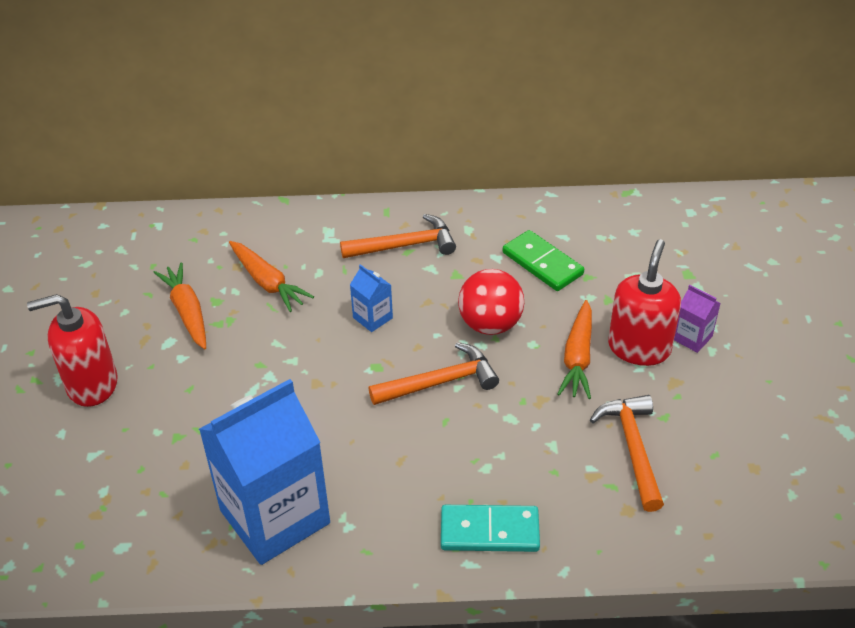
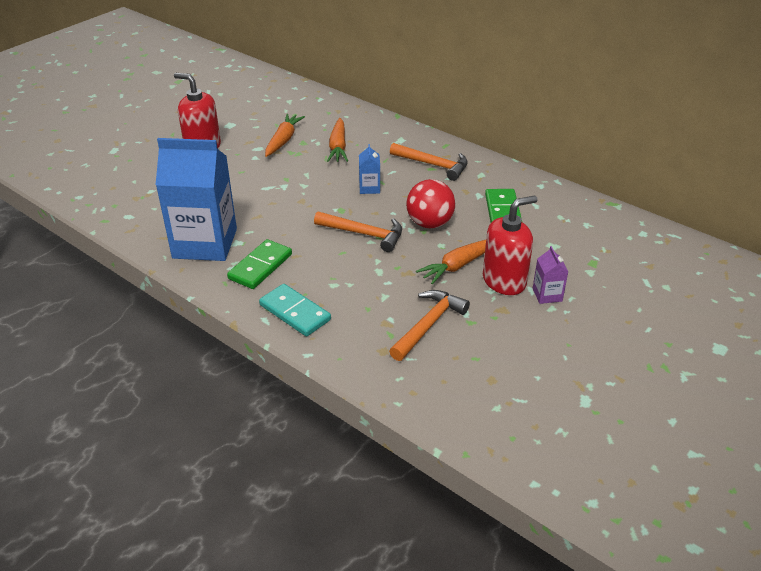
camera: 40 degrees right, 5 degrees down
none -> green domino [227,239,292,289]

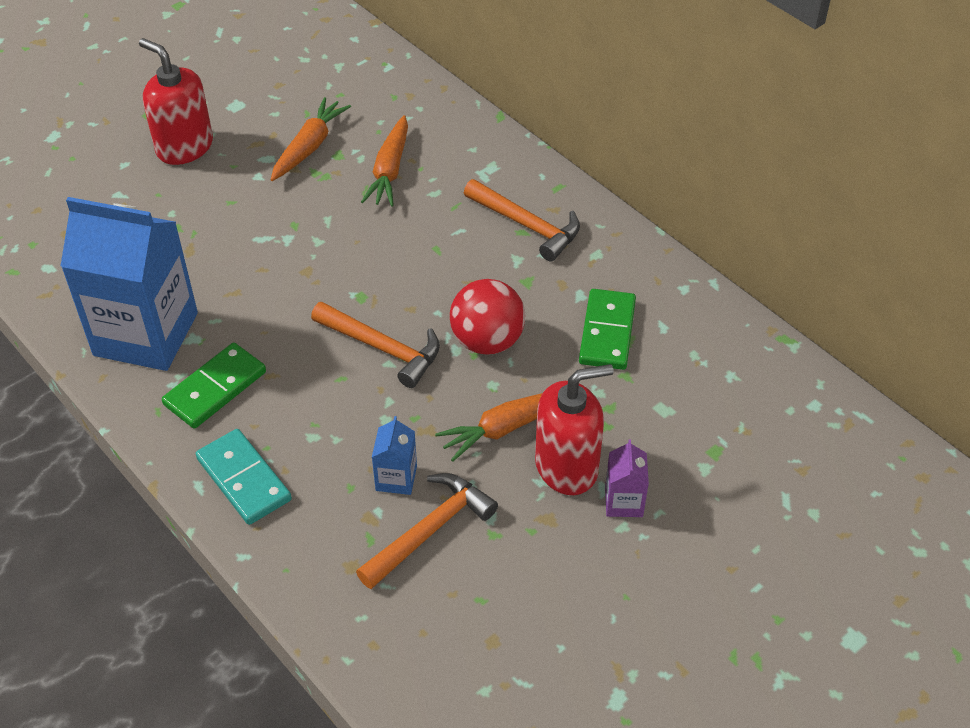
camera: 10 degrees right, 10 degrees up
blue carton [359,144,380,194] -> blue carton moved to [372,416,417,495]

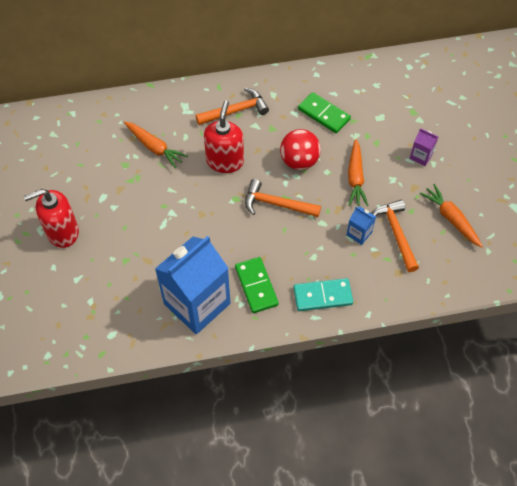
camera: 60 degrees left, 10 degrees up
orange carrot [271,97,351,181] -> orange carrot moved to [420,184,483,248]
orange hammer [311,302,440,388] -> orange hammer turned 135 degrees counterclockwise [245,179,321,217]
red soap dispenser [535,364,614,495] -> red soap dispenser moved to [204,101,244,173]

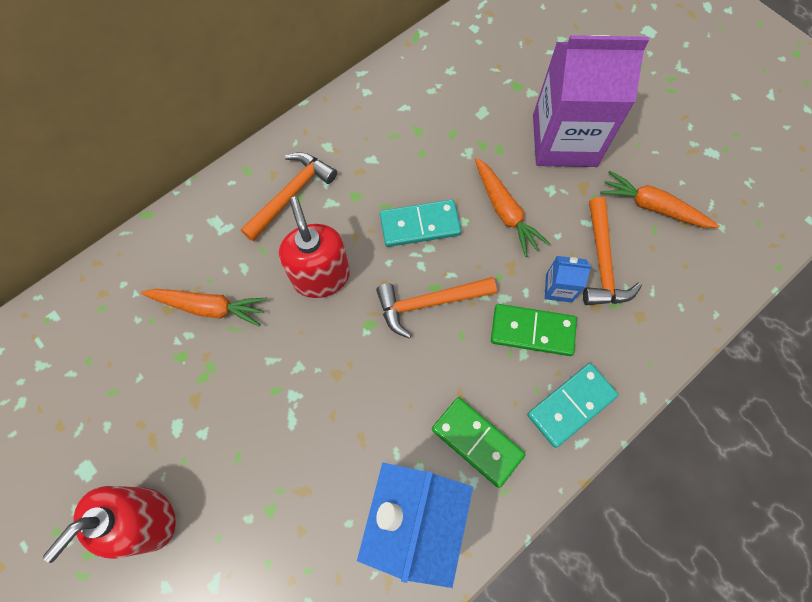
camera: 30 degrees left, 10 degrees up
red ball [280,129,321,170] -> turquoise domino [380,199,461,247]
green domino [298,92,351,133] -> green domino moved to [491,304,577,356]
orange hammer [372,200,419,272] -> orange hammer turned 135 degrees counterclockwise [583,197,642,305]
purple carton [409,128,438,166] -> purple carton [533,35,649,167], size x2.42

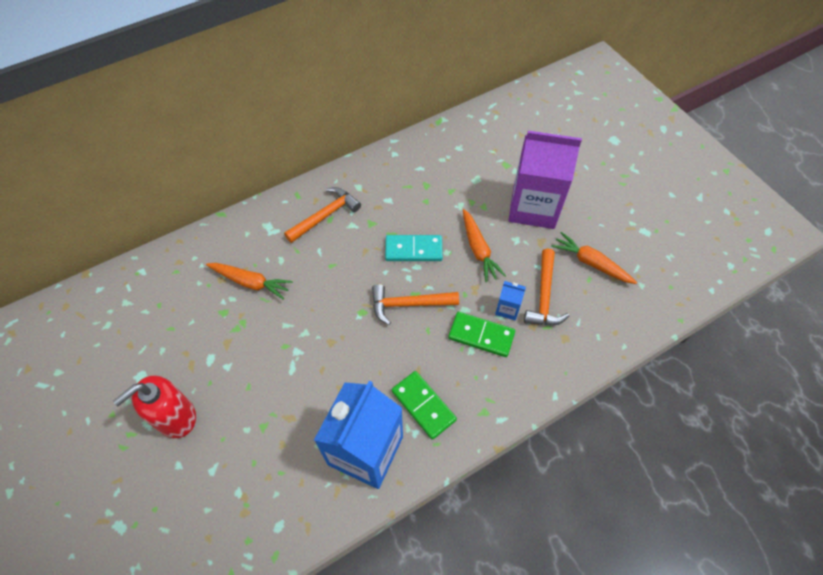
camera: 10 degrees right, 10 degrees down
red soap dispenser [279,197,350,298] -> none
turquoise domino [527,363,618,448] -> none

